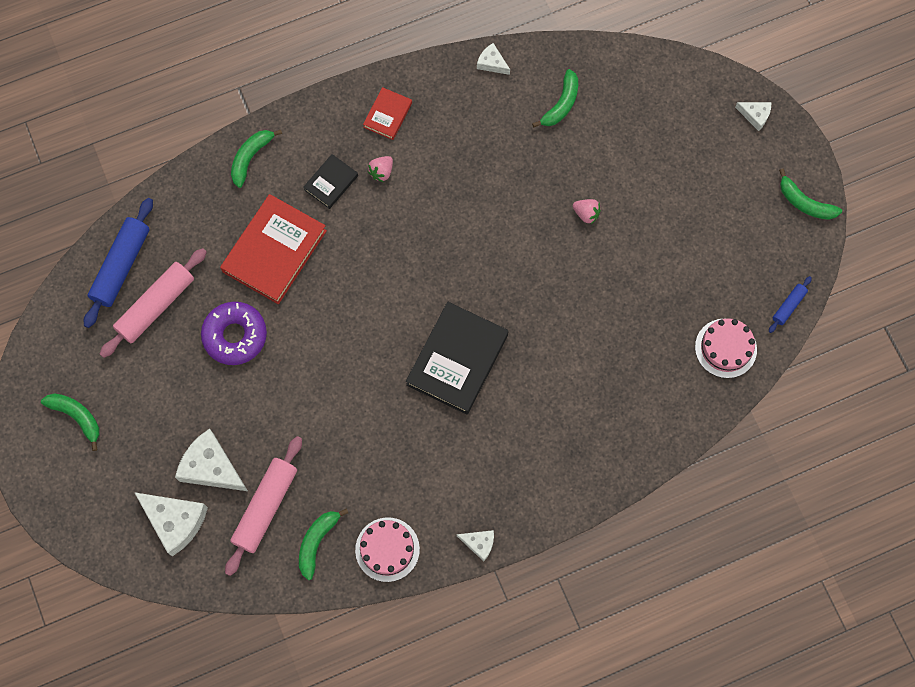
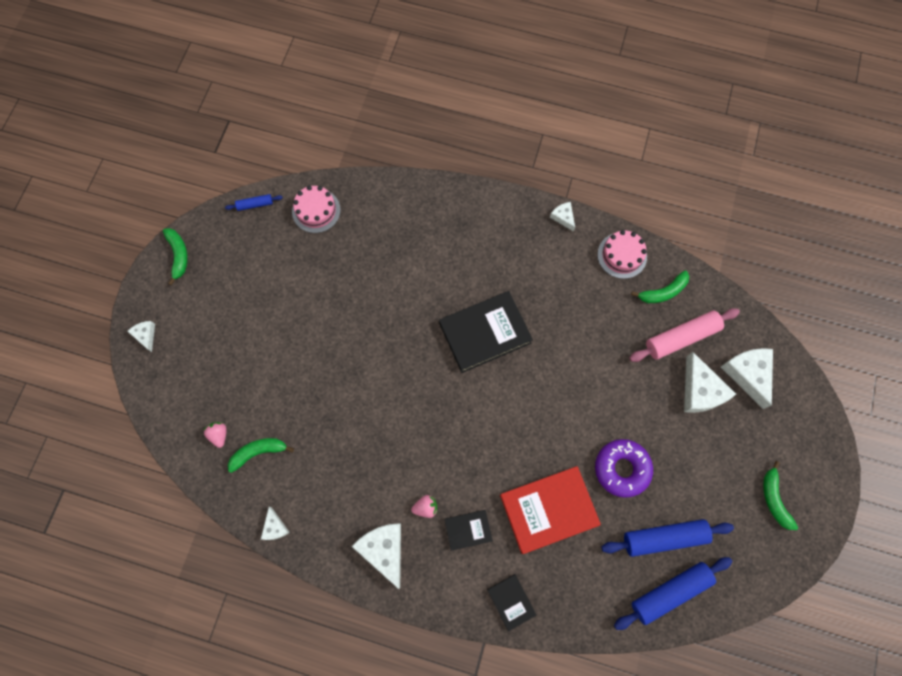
camera: 140 degrees left, 0 degrees up
pink rolling pin [100,248,207,358] -> blue rolling pin [601,519,734,557]
green banana [231,130,282,188] -> black book [487,574,536,631]
red book [363,87,412,140] -> white cheese [352,523,401,589]
pink strawberry [573,199,601,224] -> pink strawberry moved to [204,422,227,448]

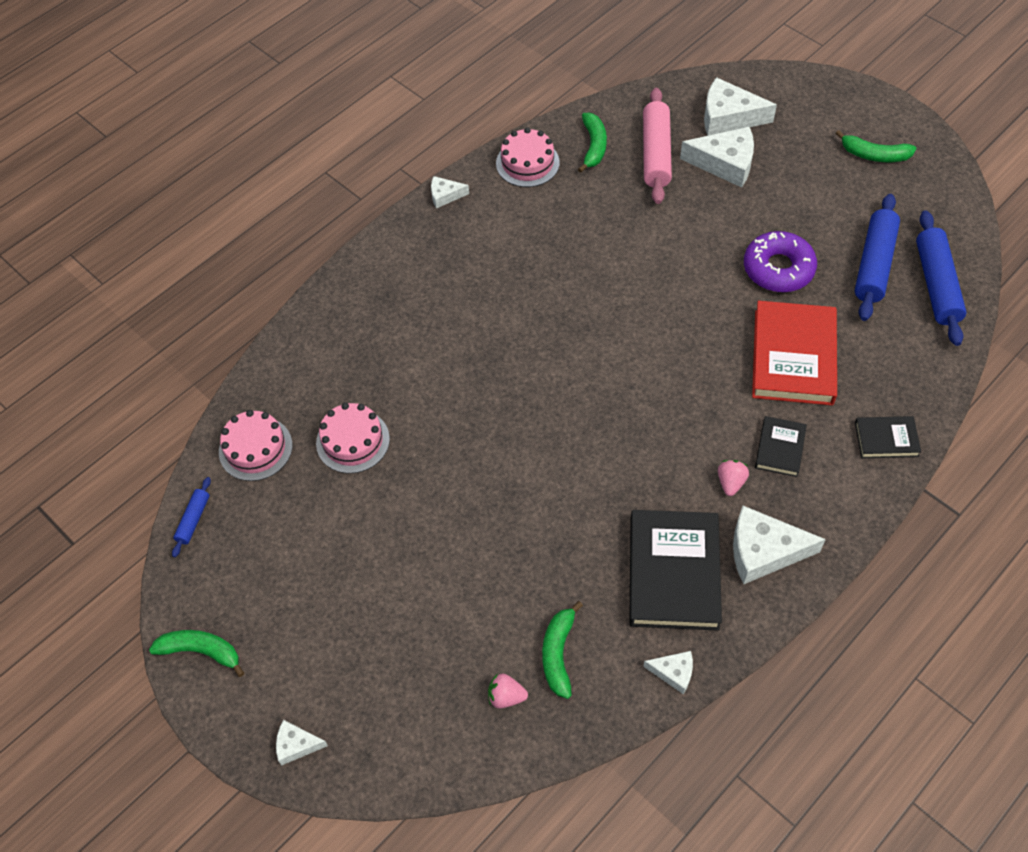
camera: 60 degrees left, 15 degrees down
black book [439,291,533,373] -> black book moved to [629,510,722,631]
none -> pink cake [316,403,390,473]

